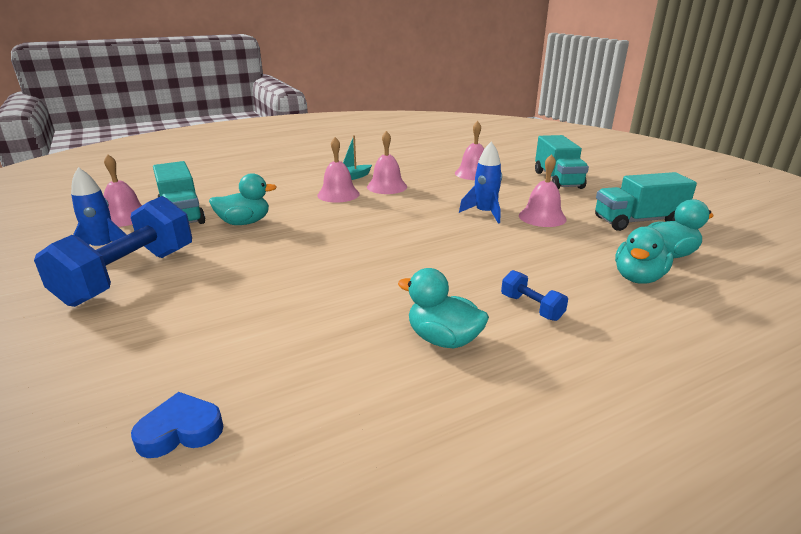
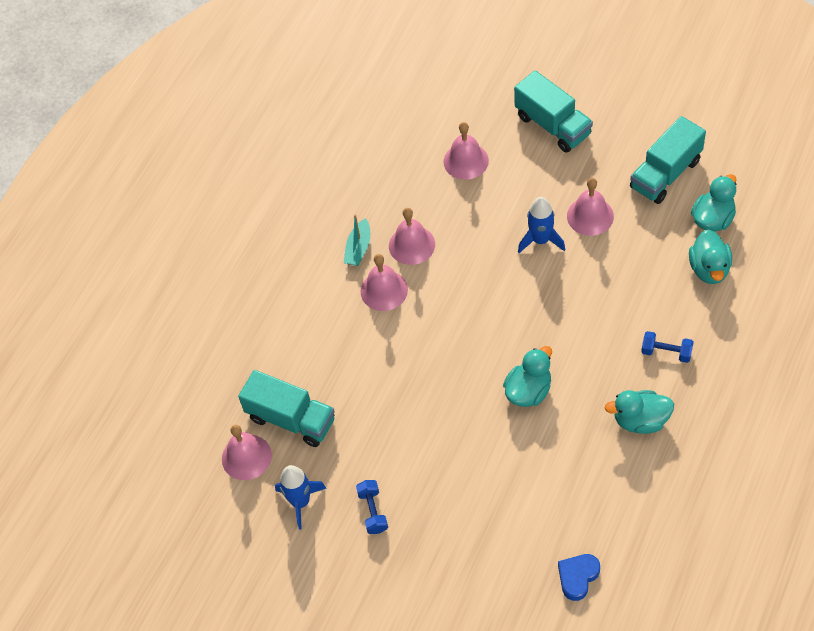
camera: 30 degrees left, 30 degrees up
blue dumbbell [34,196,192,307] -> blue dumbbell [356,480,388,534], size x0.43
turquoise duck [209,173,277,225] -> turquoise duck moved to [503,346,552,407]

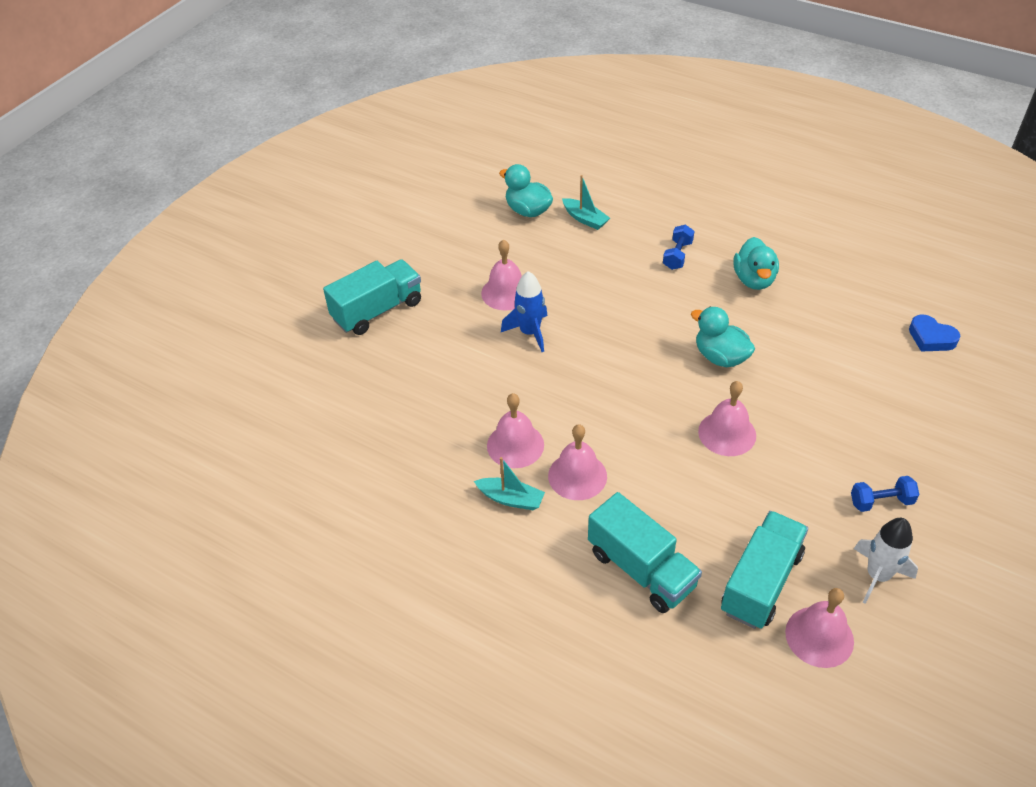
camera: 90 degrees left, 10 degrees down
blue rocket [275,465,327,529] -> white rocket [854,518,918,604]
pink bell [443,122,489,180] -> pink bell moved to [698,381,756,456]
turquoise truck [630,116,706,204] -> turquoise truck moved to [588,492,702,613]
turquoise duck [689,229,732,284] -> turquoise boat [562,175,610,230]

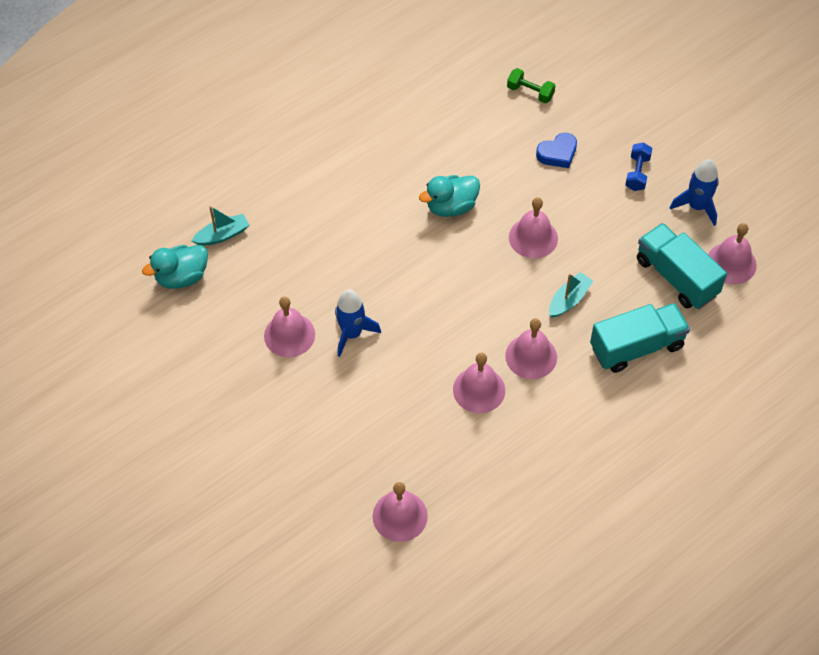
camera: 70 degrees left, 10 degrees up
turquoise truck [323,259,421,335] -> none
turquoise boat [474,457,545,510] -> turquoise boat moved to [549,272,593,318]
blue dumbbell [663,225,694,270] -> none
turquoise duck [733,237,779,290] -> none
white rocket [854,518,918,604] -> blue rocket [670,159,719,226]
blue heart [909,315,960,352] -> blue heart moved to [536,133,577,168]
none -> pink bell [373,482,428,542]
none -> green dumbbell [507,68,555,103]

